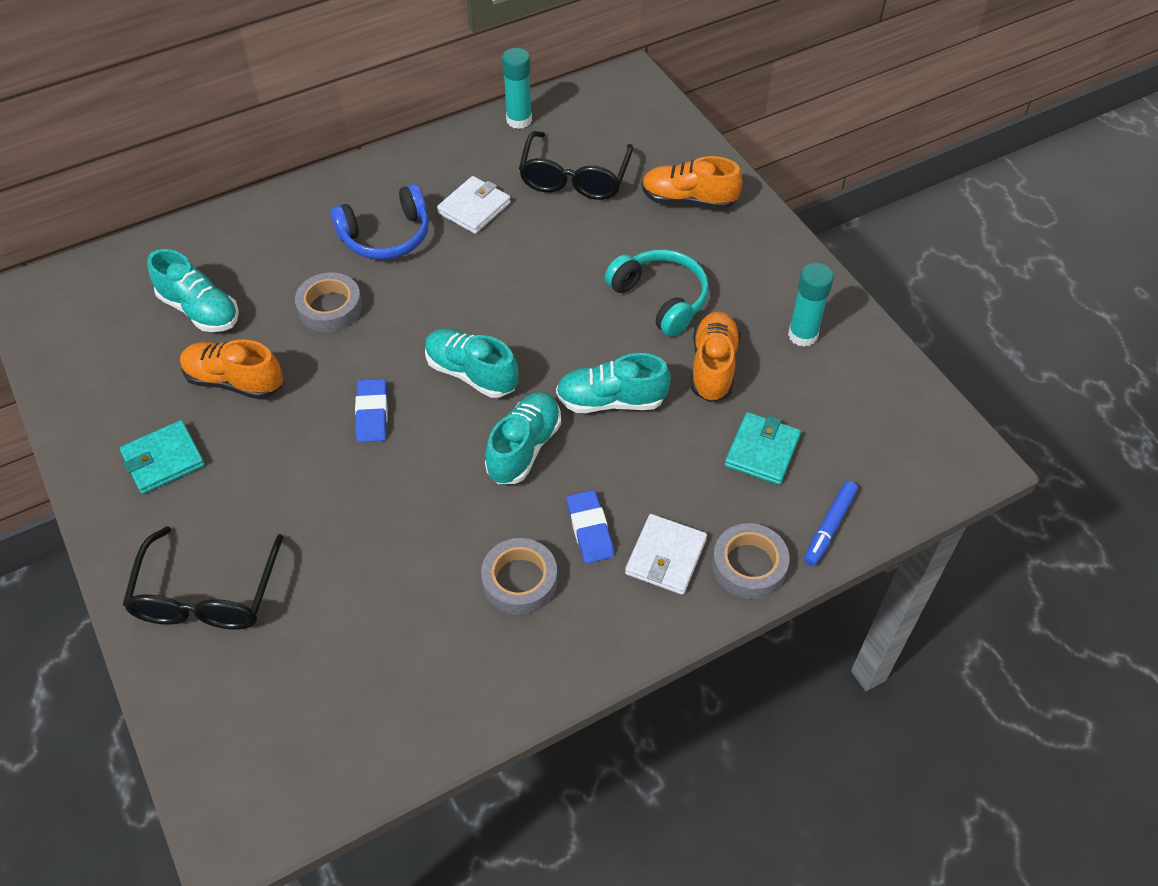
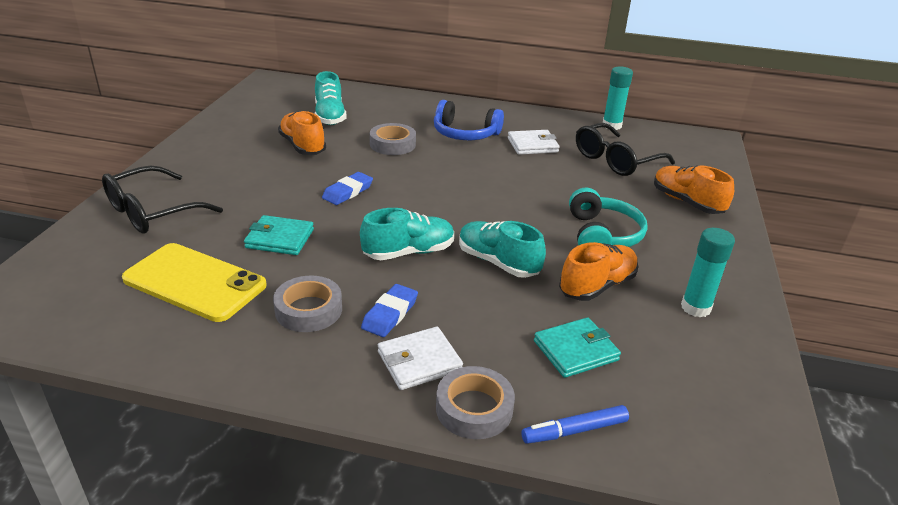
camera: 40 degrees right, 20 degrees down
turquoise wallet [120,420,205,494] -> turquoise wallet moved to [244,215,314,255]
turquoise shoe [425,329,518,398] -> none
none -> yellow phone [122,243,267,322]

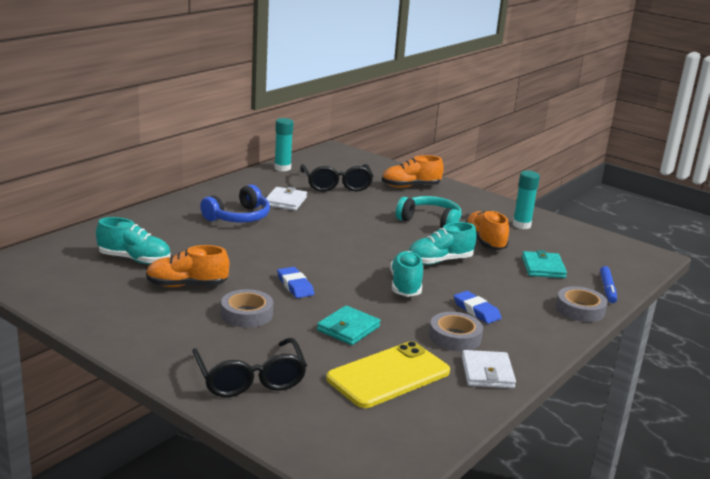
camera: 65 degrees left, 10 degrees down
grey tape [370,123,416,155] -> grey tape moved to [221,289,273,328]
white wallet [378,327,463,390] -> white wallet moved to [462,350,516,388]

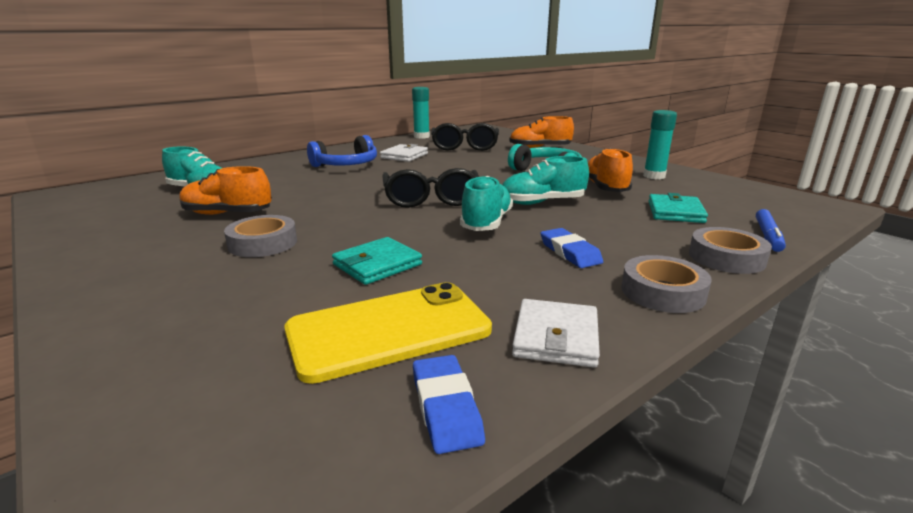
camera: 15 degrees right, 0 degrees up
black glasses [192,338,307,397] -> black glasses moved to [382,168,479,208]
blue eraser [277,267,314,298] -> blue eraser moved to [413,355,485,454]
grey tape [429,312,483,351] -> grey tape moved to [621,255,712,313]

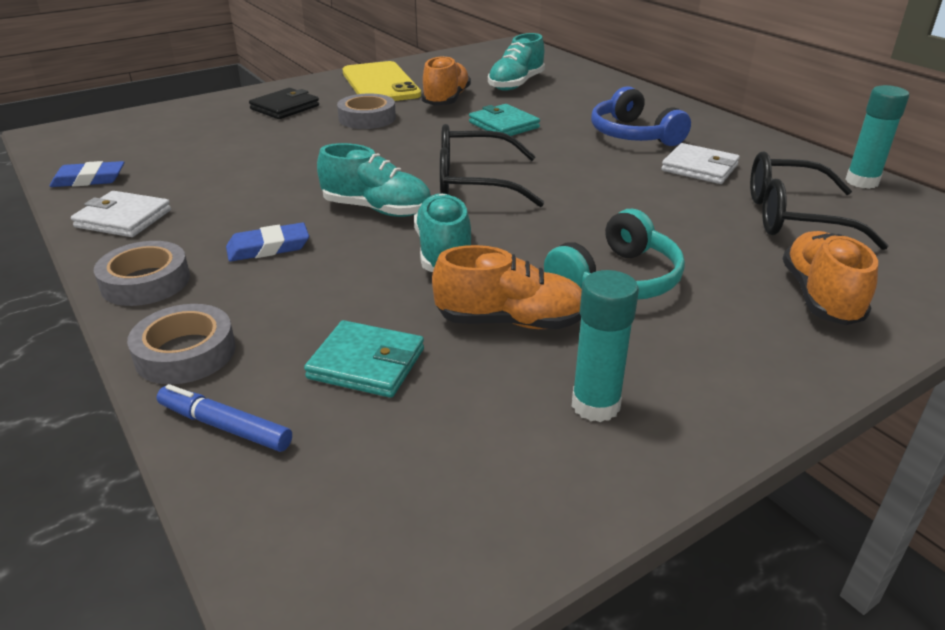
camera: 95 degrees right, 10 degrees up
yellow phone [284,282,492,384] -> yellow phone moved to [343,61,421,101]
turquoise wallet [332,237,422,285] -> turquoise wallet moved to [469,104,540,136]
none -> black wallet [249,88,319,119]

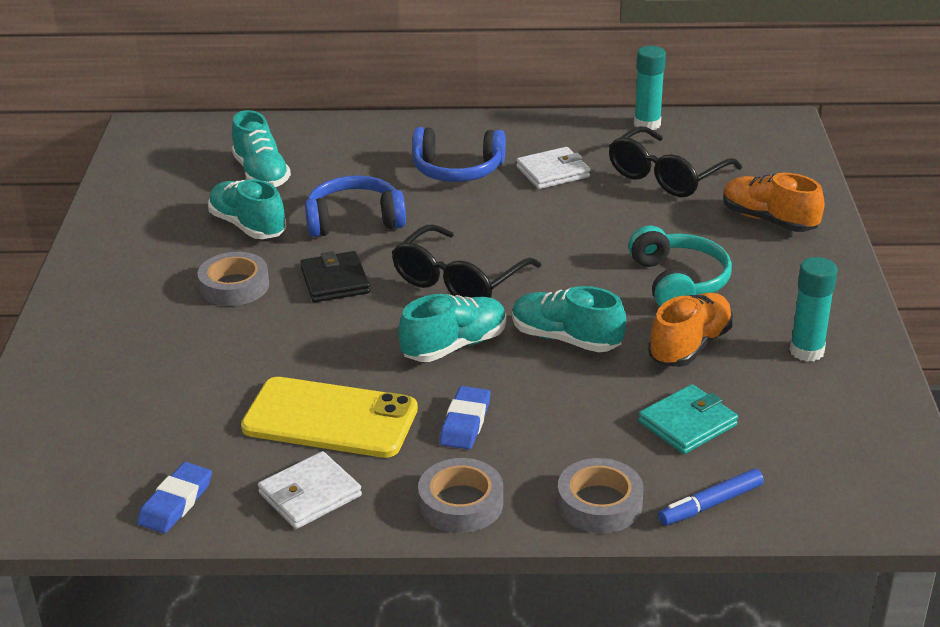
camera: 55 degrees left, 0 degrees up
black wallet [249,88,319,119] -> black wallet moved to [300,251,370,302]
yellow phone [343,61,421,101] -> yellow phone moved to [241,377,418,458]
orange shoe [422,56,471,106] -> turquoise shoe [208,179,286,239]
turquoise wallet [469,104,540,136] -> blue headphones [305,176,406,237]

